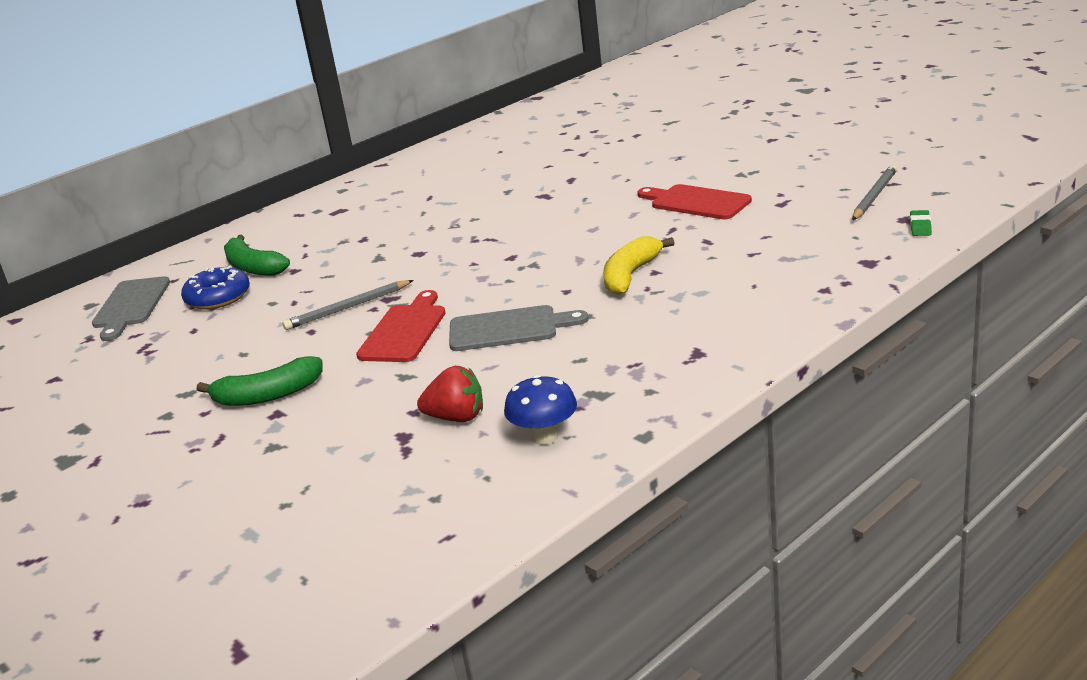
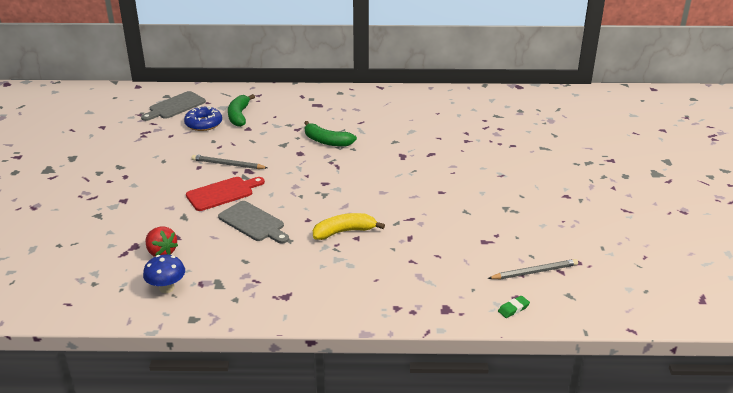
camera: 40 degrees right, 5 degrees up
green banana [196,356,323,406] -> green banana moved to [304,121,357,147]
red cutting board [637,184,752,219] -> none

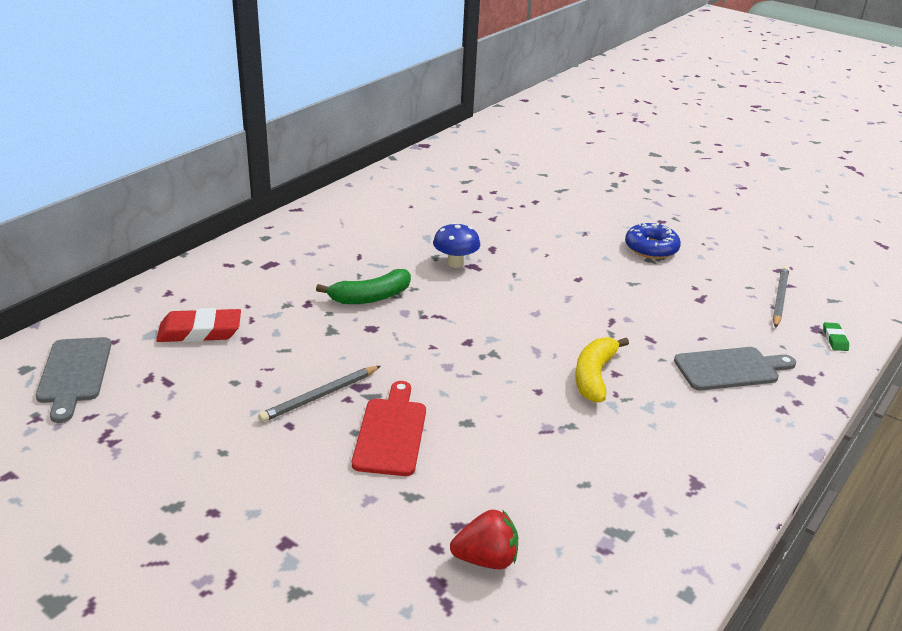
camera: 55 degrees left, 0 degrees up
blue mushroom [143,255,185,293] -> blue mushroom moved to [433,223,480,268]
blue donut [184,106,222,131] -> blue donut moved to [625,223,681,259]
grey cutting board [218,201,289,244] -> grey cutting board moved to [674,347,796,390]
green banana [228,94,255,127] -> red eraser [156,308,241,342]

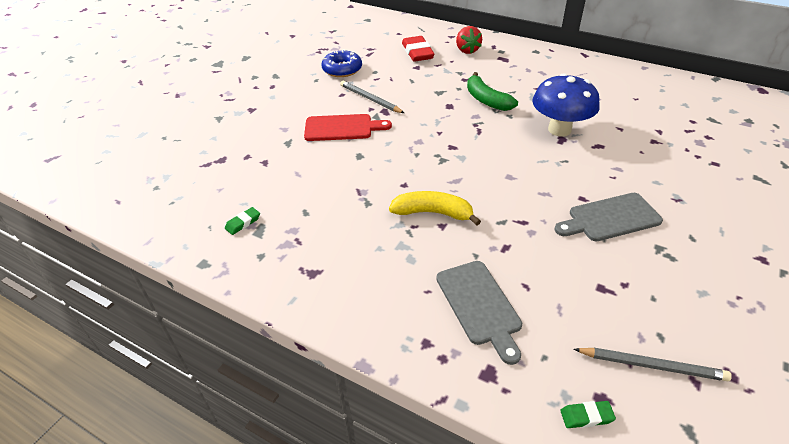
camera: 85 degrees right, 10 degrees up
grey cutting board [36,337,111,423] -> grey cutting board moved to [555,193,663,241]
blue mushroom [433,223,480,268] -> blue mushroom [532,73,600,137], size x1.60
red strawberry [450,509,518,569] -> red strawberry moved to [456,26,482,54]
blue donut [625,223,681,259] -> blue donut moved to [321,49,362,77]
none -> green eraser [225,207,260,235]

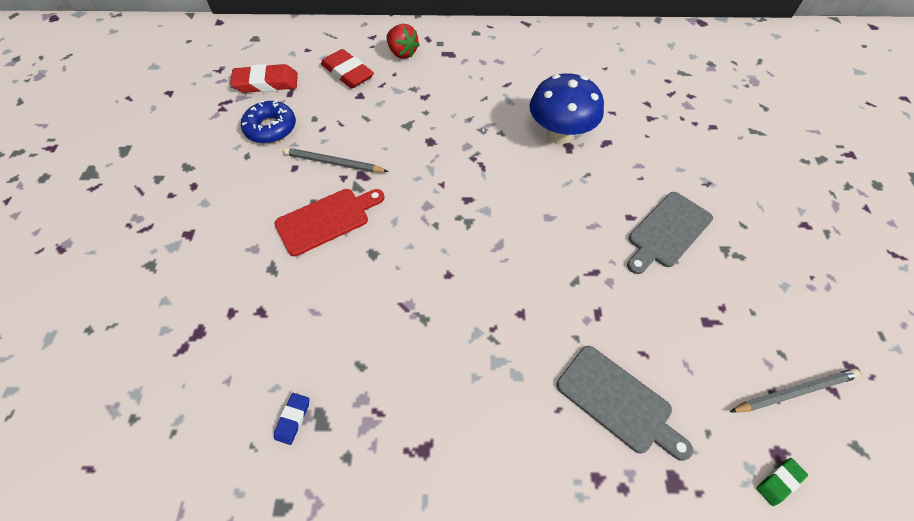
camera: 30 degrees left, 15 degrees up
green eraser [225,207,260,235] -> blue eraser [274,393,309,445]
yellow banana [389,191,481,225] -> none
green banana [467,72,518,111] -> none
none -> red eraser [230,64,298,93]

